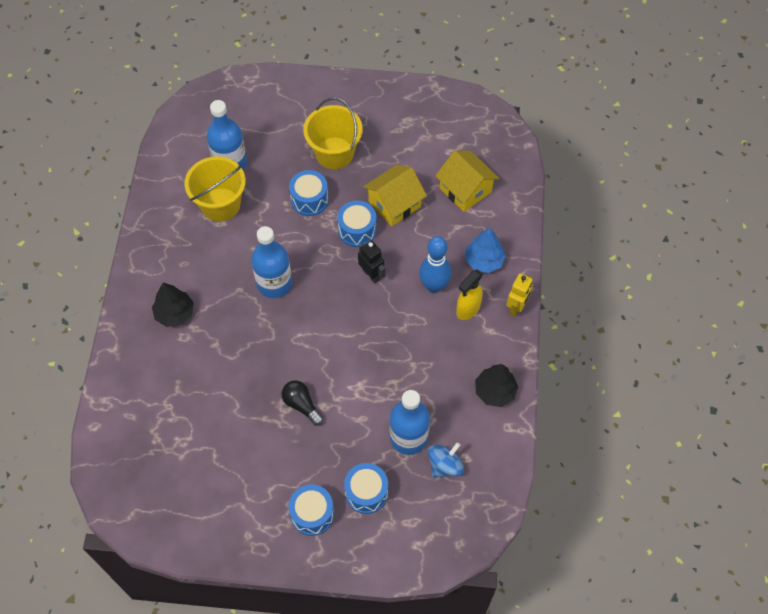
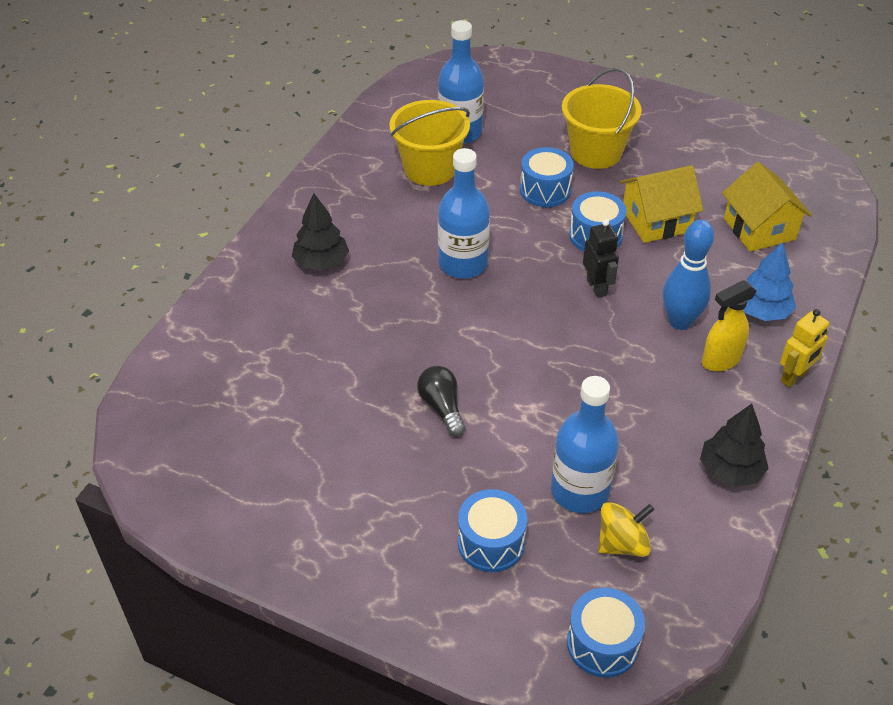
camera: 20 degrees right, 15 degrees down
blue drum [289,484,334,536] -> blue drum moved to [567,588,645,678]
blue spinning top [428,442,464,478] -> yellow spinning top [598,502,654,557]

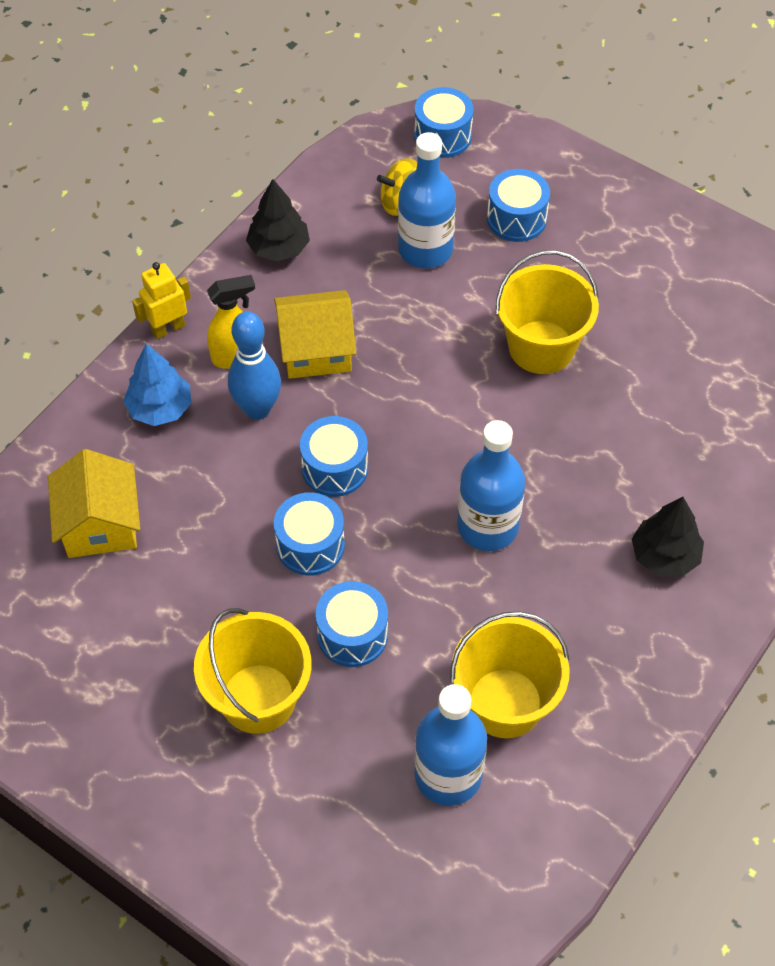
camera: 170 degrees left, 10 degrees up
black light bulb [417,366,465,437] -> yellow bucket [496,250,599,374]
black robot [583,219,619,298] -> blue drum [300,416,368,497]
yellow house [620,165,703,243] -> yellow house moved to [274,290,356,379]

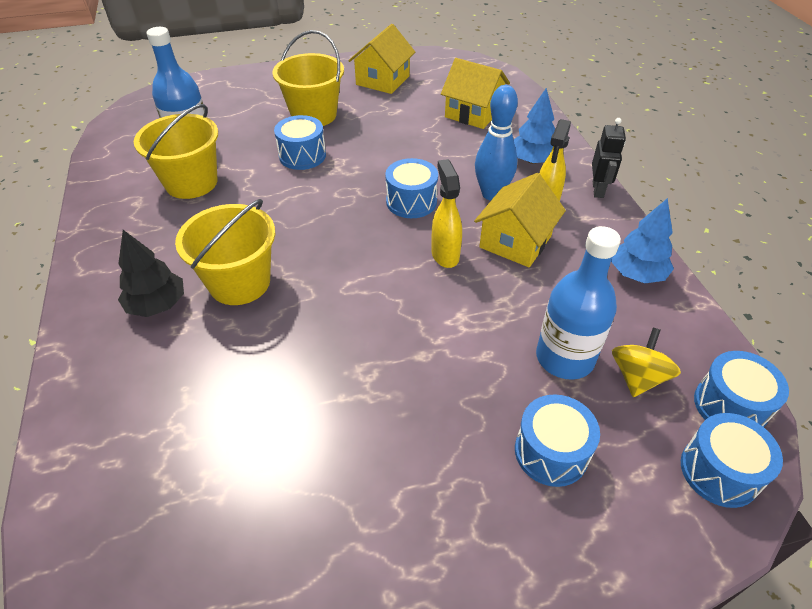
camera: 130 degrees right, 10 degrees down
yellow robot [132,262,191,339] -> black robot [592,118,626,198]
black tree [246,179,310,261] -> blue tree [611,198,674,283]
blue drum [274,492,345,576] -> blue drum moved to [694,351,789,427]
blue bottle [457,420,525,551] -> none
yellow bucket [496,250,599,374] -> yellow bucket moved to [175,199,275,305]
none -> yellow house [348,24,415,94]
none -> yellow spray bottle [431,159,462,268]

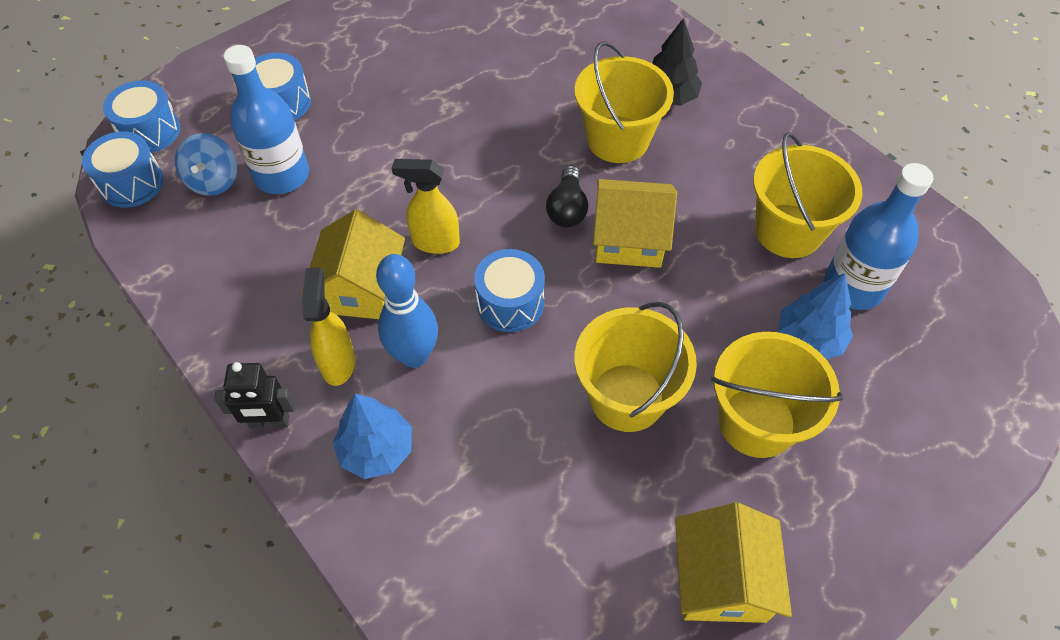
camera: 155 degrees right, 10 degrees up
blue drum [274,115,326,170] -> none
yellow spray bottle [431,159,462,268] -> yellow spray bottle turned 135 degrees clockwise [392,159,460,254]
yellow house [441,58,510,129] -> yellow house moved to [593,179,677,268]
black robot [592,118,626,198] -> black robot turned 75 degrees counterclockwise [214,362,295,429]
blue tree [611,198,674,283] -> blue tree moved to [778,273,853,359]
yellow spinning top [612,327,681,397] -> blue spinning top [175,133,237,196]
none -> black light bulb [546,165,588,227]
none -> yellow bucket [574,302,697,432]

